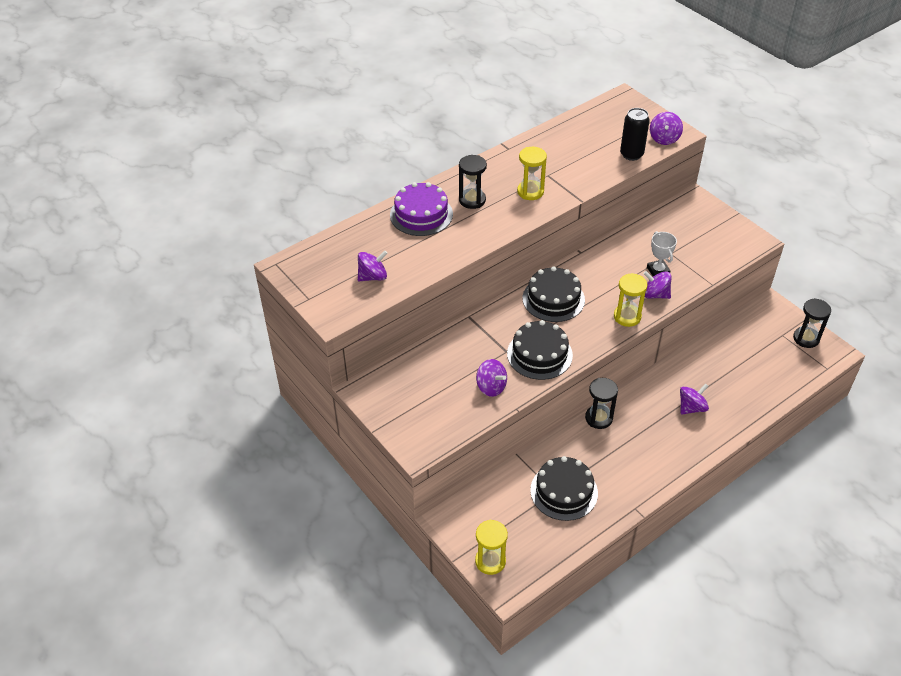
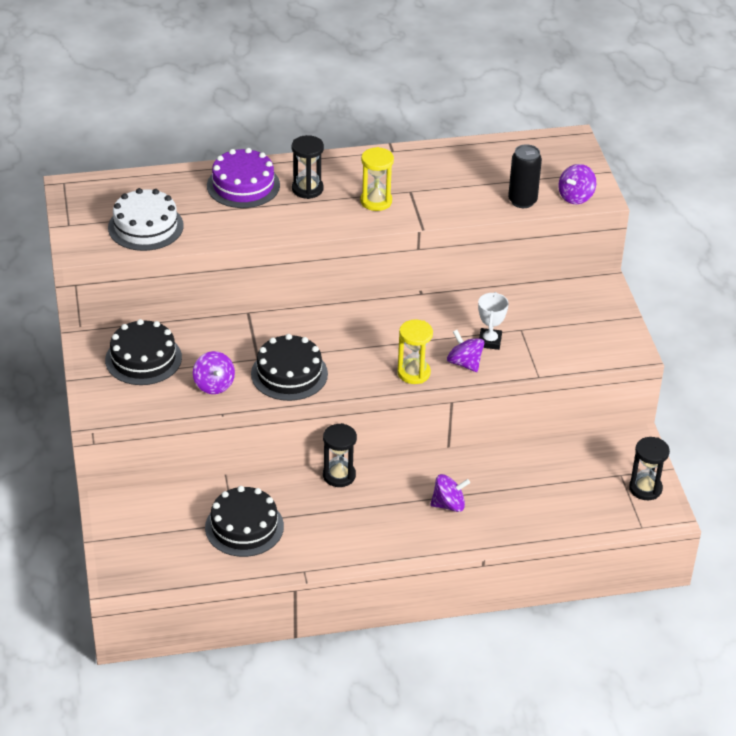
camera: 25 degrees right, 5 degrees down
purple spinning top [358,250,388,281] -> white cake [108,188,184,251]
yellow hourglass [475,520,508,575] -> none
black cake [523,266,585,322] -> black cake moved to [105,319,182,385]

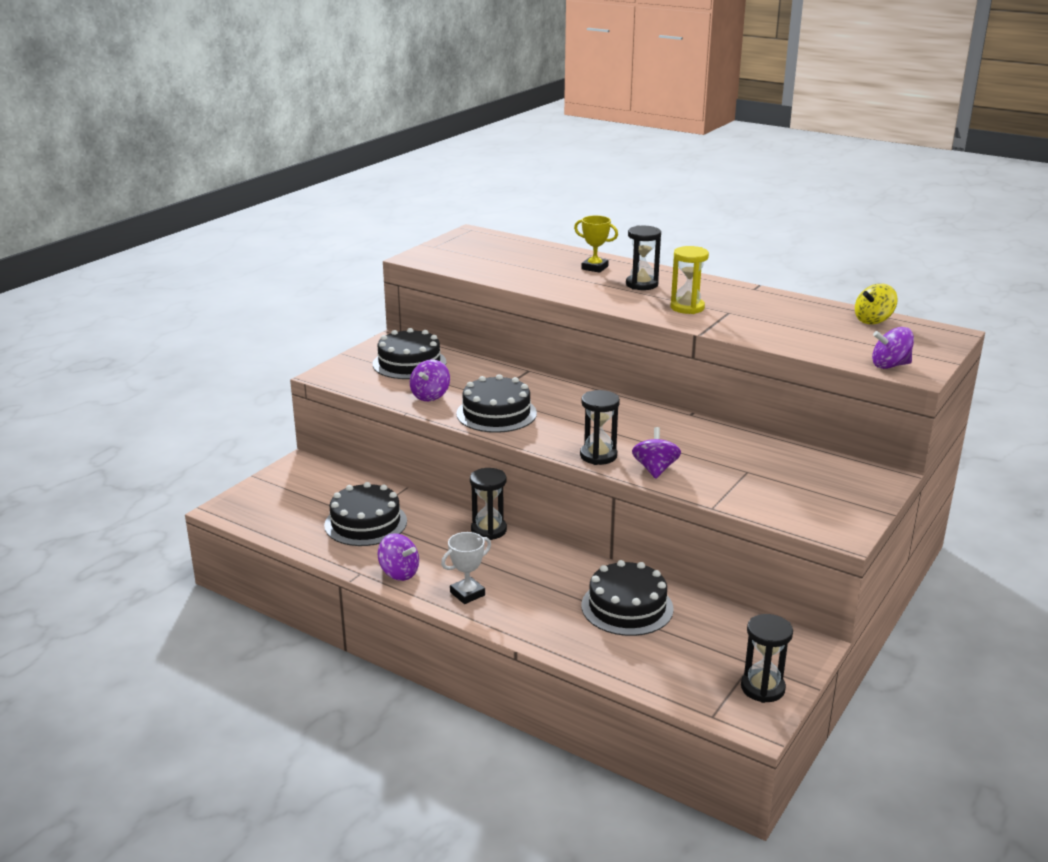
camera: 45 degrees right, 15 degrees down
white cake [108,188,184,251] -> none
purple cake [207,148,280,208] -> yellow trophy [574,215,618,273]
yellow hourglass [397,320,433,384] -> black hourglass [580,390,620,465]
purple spinning top [430,474,470,512] -> purple spinning top moved to [378,533,419,581]
white trophy [478,292,509,350] -> white trophy moved to [441,532,491,604]
black can [508,144,542,208] -> none
none -> black cake [581,560,674,636]
none -> yellow spinning top [855,283,897,324]

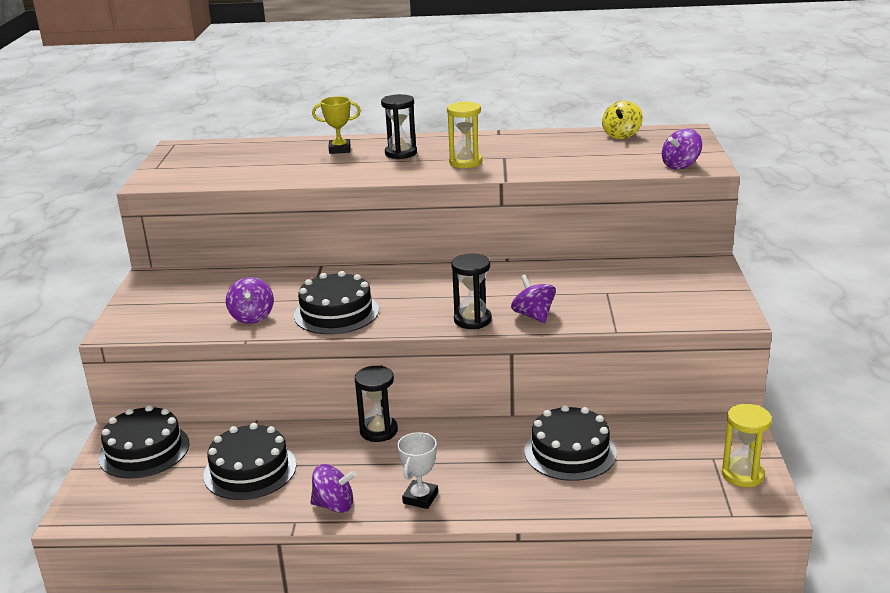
camera: 30 degrees left, 0 degrees up
black cake [373,328,446,379] -> black cake moved to [98,405,190,479]
black hourglass [741,614,793,703] -> yellow hourglass [722,404,772,487]

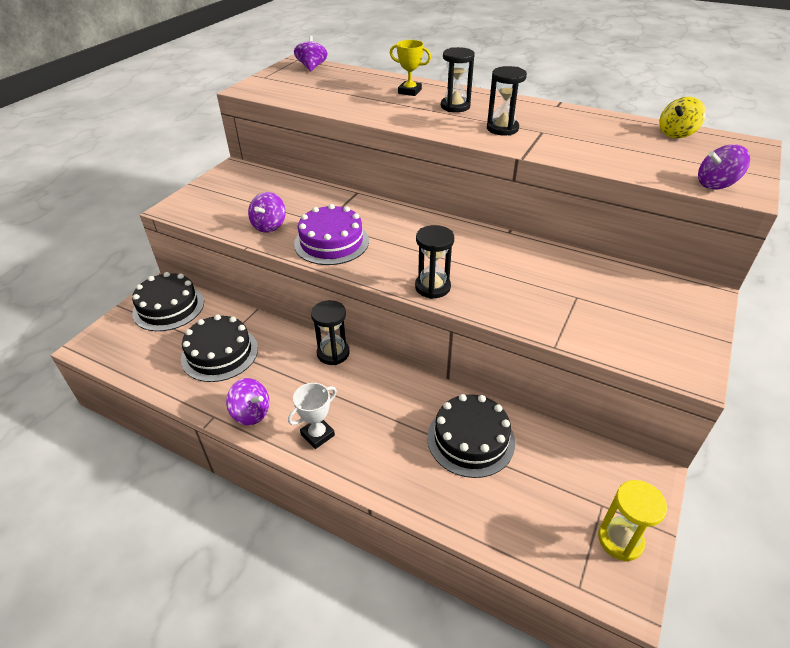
camera: 25 degrees right, 15 degrees up
black cake [294,271,379,334] -> purple cake [294,204,369,265]
yellow hourglass [447,101,482,168] -> black hourglass [487,66,527,136]
purple spinning top [511,275,556,323] -> purple spinning top moved to [294,36,328,71]

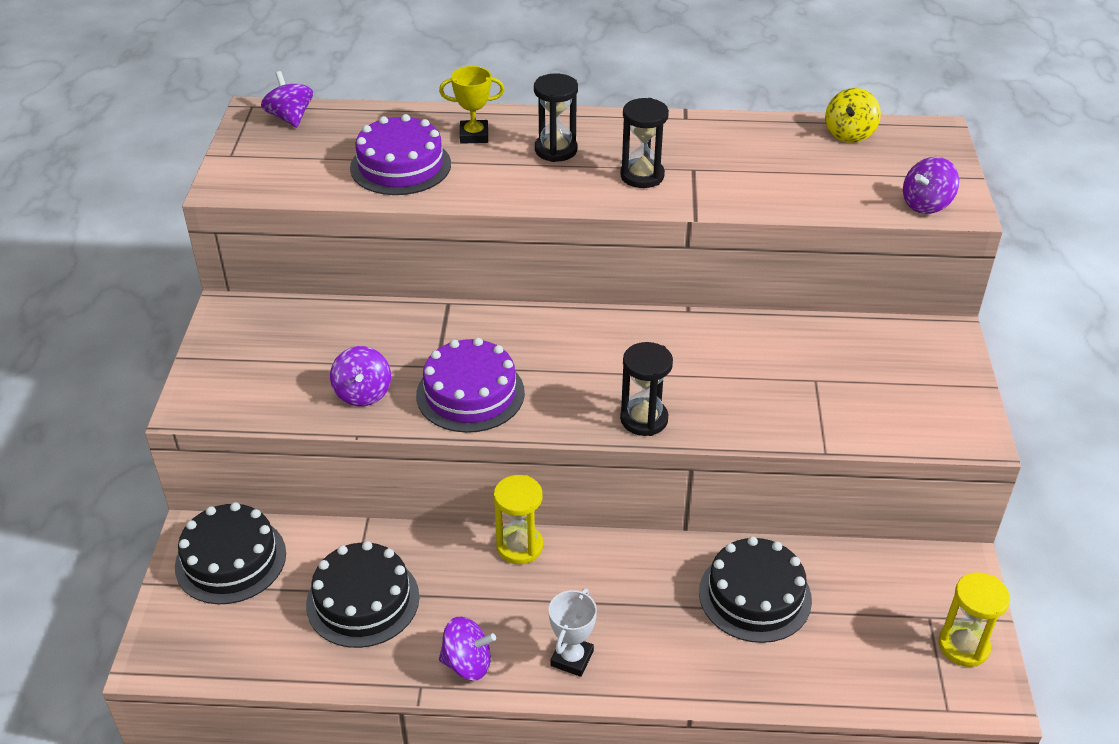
camera: 25 degrees left, 0 degrees up
black hourglass [311,300,350,365] -> yellow hourglass [494,475,543,564]
none -> purple cake [350,114,451,195]

